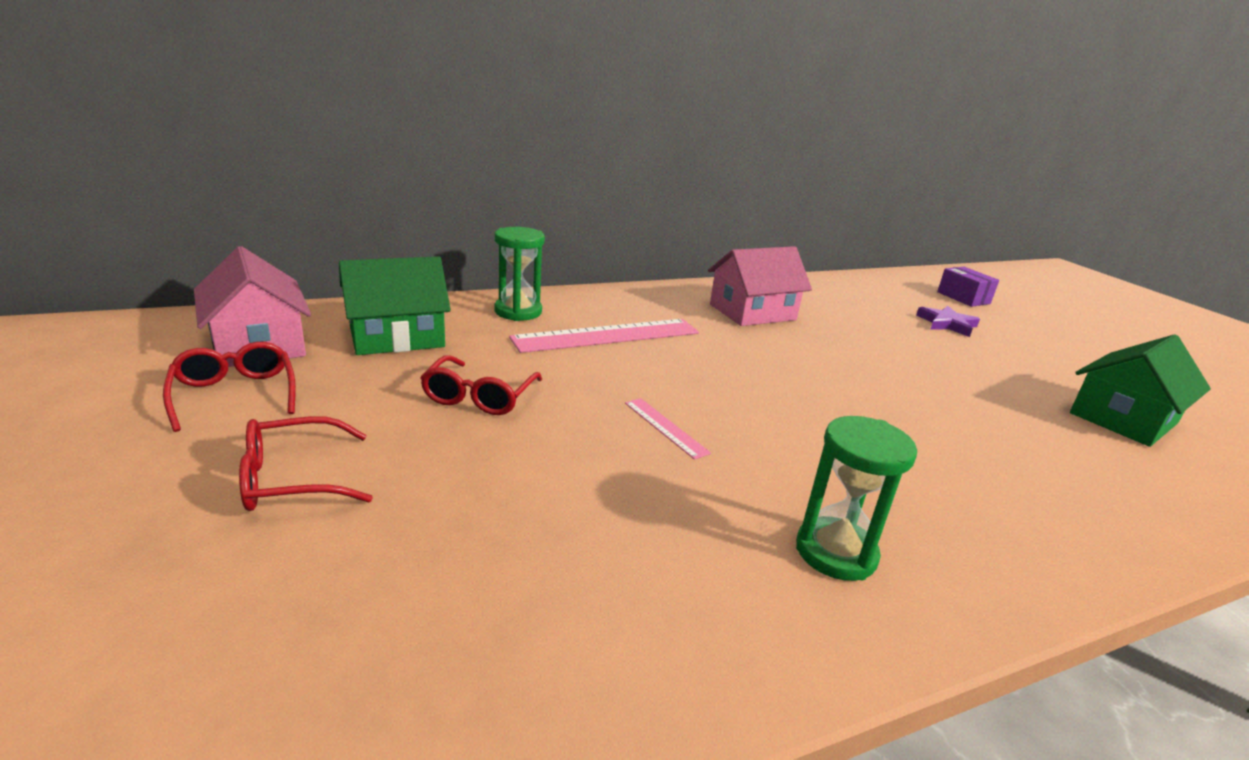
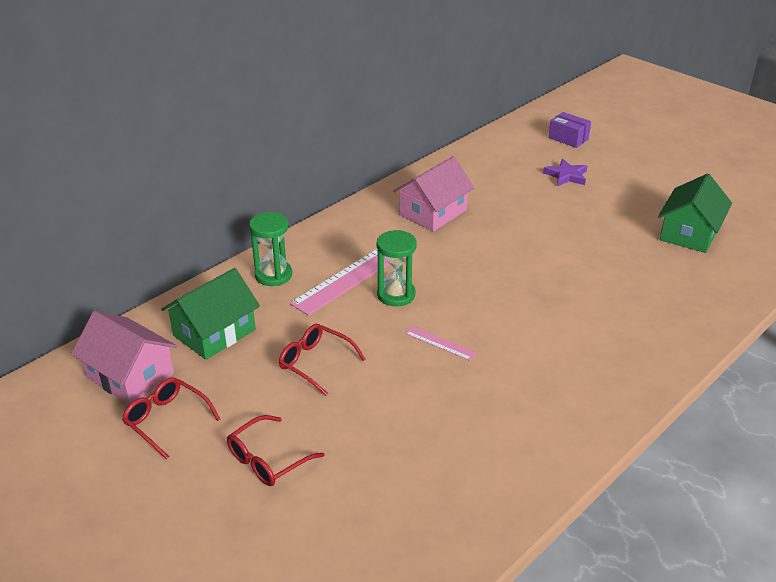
camera: 20 degrees left, 10 degrees up
red glasses [420,355,542,415] -> red glasses turned 135 degrees clockwise [279,324,366,396]
green hourglass [796,416,917,581] -> green hourglass moved to [377,230,417,306]

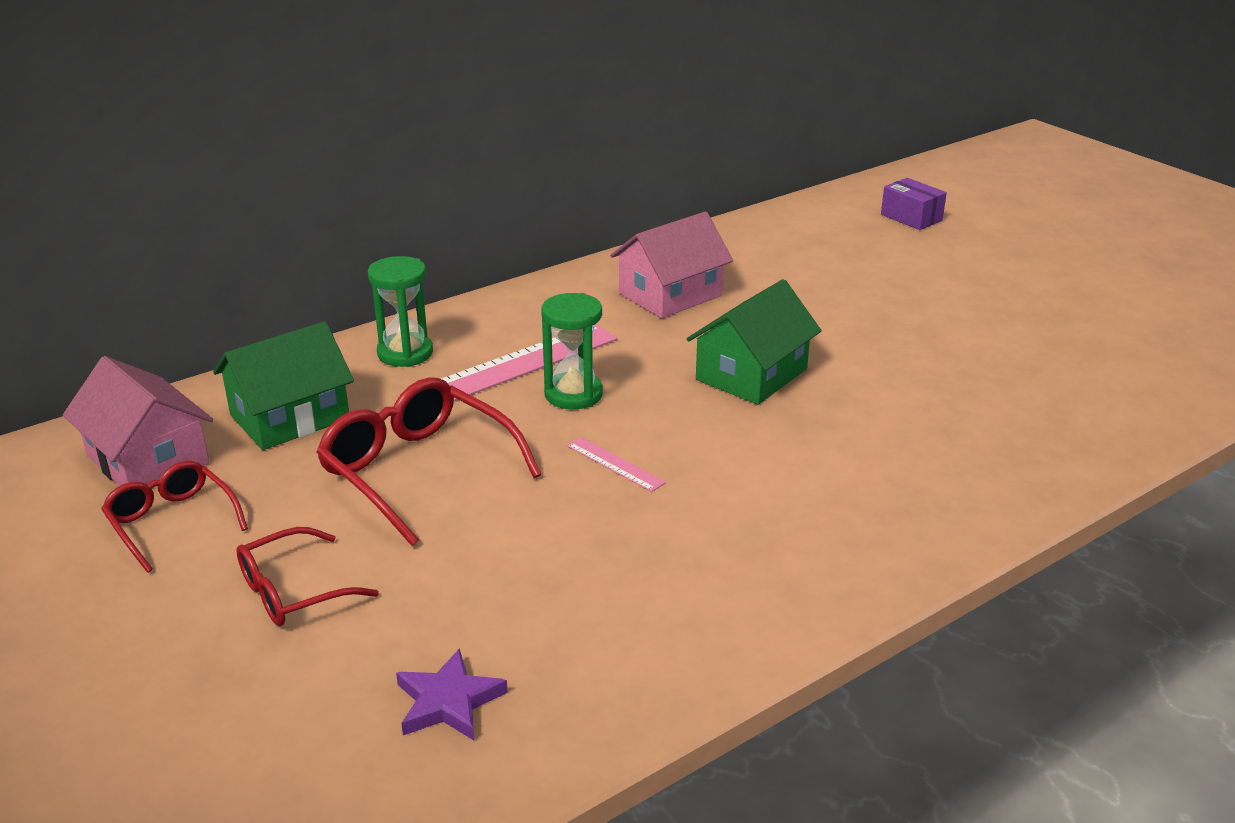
camera: 10 degrees right, 5 degrees down
red glasses [279,324,366,396] -> red glasses [316,378,541,546], size x1.63
purple star [543,159,587,186] -> purple star moved to [396,648,508,740]
green house [658,173,732,253] -> green house moved to [687,279,821,405]

